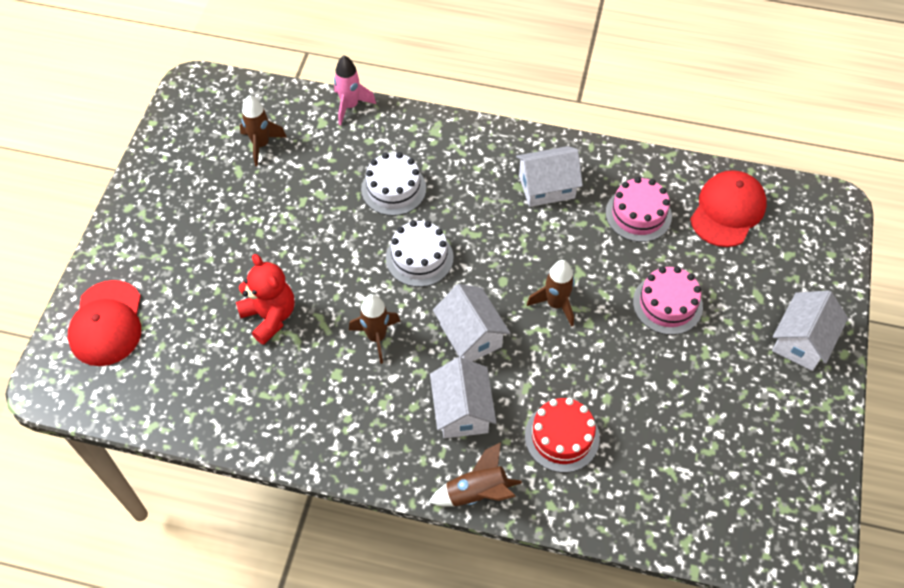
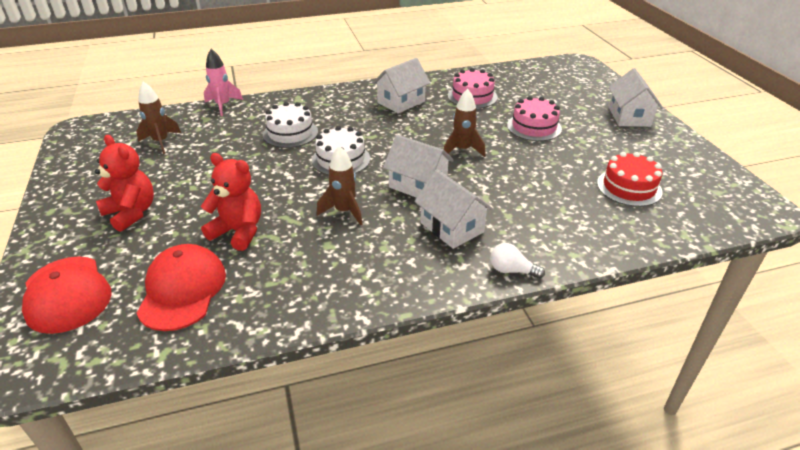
camera: 30 degrees left, 20 degrees down
brown rocket [429,442,522,507] -> white light bulb [490,243,545,279]
red cake [525,398,600,473] -> red cake moved to [597,152,663,207]
red cap [690,170,767,247] -> red cap moved to [137,244,226,331]
none -> red teddy bear [95,135,154,232]

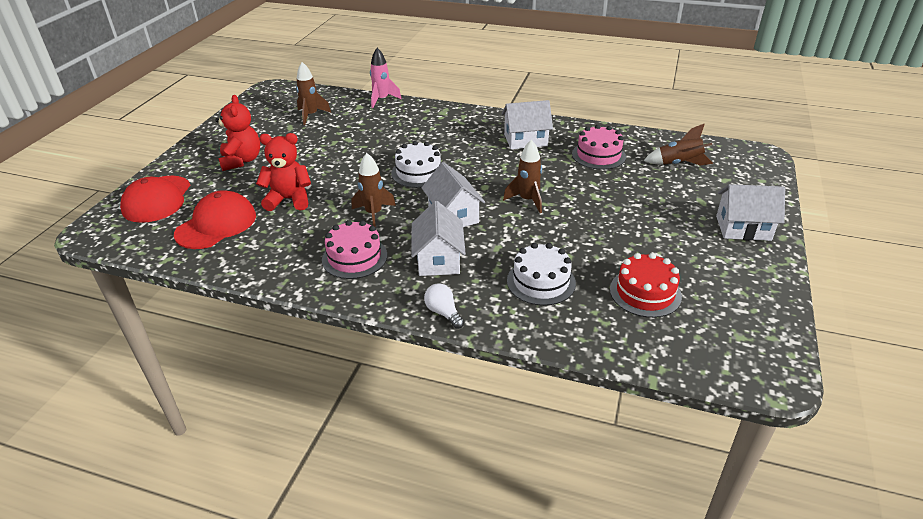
camera: 35 degrees right, 0 degrees up
red teddy bear [201,153,261,251] -> red teddy bear turned 60 degrees counterclockwise [256,133,311,211]
white cake [263,102,318,148] -> white cake moved to [507,243,576,306]
pink cake [507,96,562,141] -> pink cake moved to [322,220,388,279]
white house [608,68,663,127] -> white house turned 60 degrees clockwise [716,184,785,241]
none -> brown rocket [644,124,713,165]

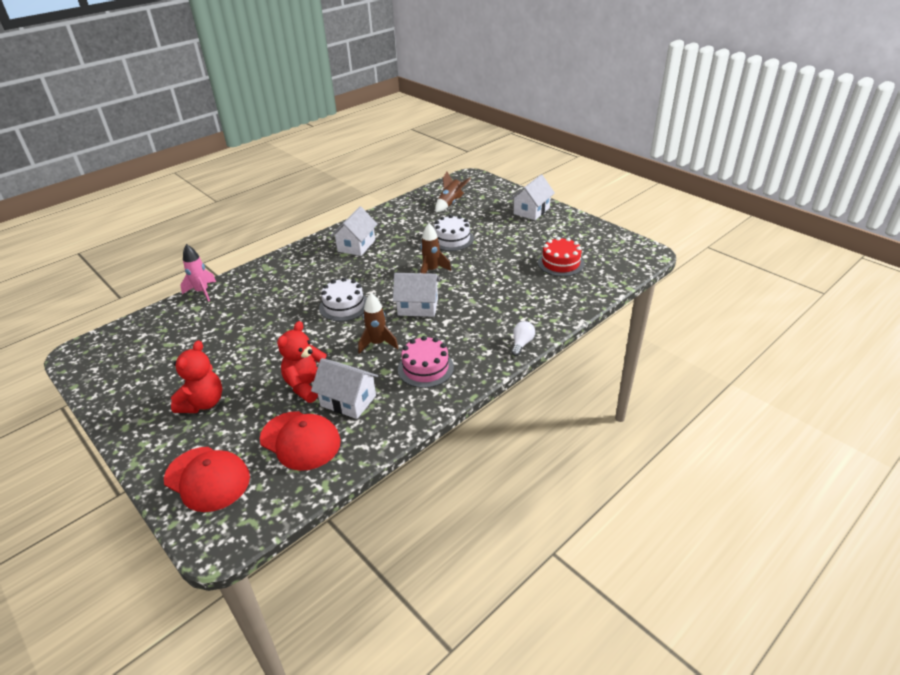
camera: 60 degrees left, 0 degrees up
red cap [174,190,256,249] -> red cap turned 150 degrees clockwise [260,411,341,471]
red teddy bear [215,95,260,171] -> red teddy bear turned 90 degrees clockwise [171,341,222,413]
brown rocket [296,62,331,125] -> none
white house [411,201,466,276] -> white house moved to [311,358,379,419]
white light bulb [424,283,464,329] -> white light bulb turned 120 degrees clockwise [511,321,535,356]
white cake [507,243,576,306] -> white cake moved to [434,215,474,251]
pink cake [572,125,626,170] -> none

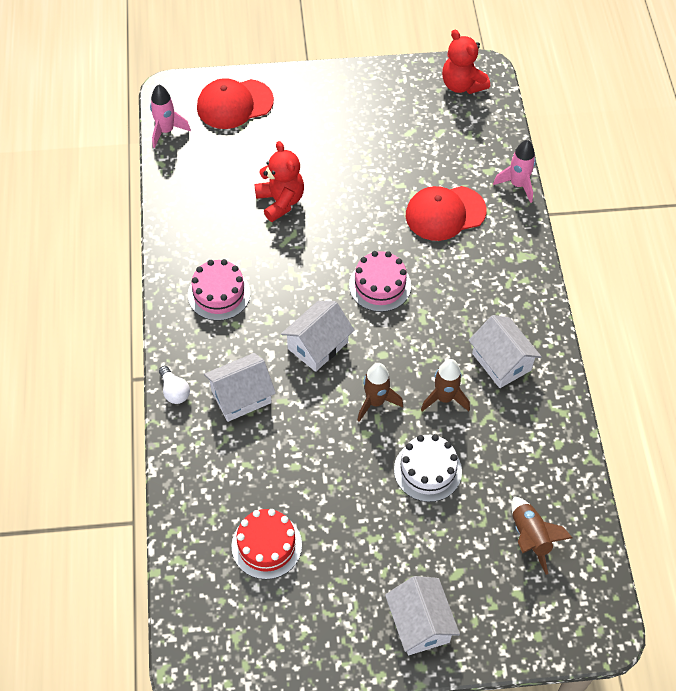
camera: 125 degrees right, 20 degrees up
red teddy bear [171,341,222,413] -> red teddy bear moved to [442,29,490,94]
red cap [260,411,341,471] -> red cap moved to [406,186,487,241]
white house [311,358,379,419] -> white house moved to [204,353,276,422]
white cake [319,277,367,321] -> pink cake [349,251,411,312]
brown rocket [358,293,399,354] -> brown rocket moved to [421,359,470,412]
none -> pink rocket [150,84,191,148]

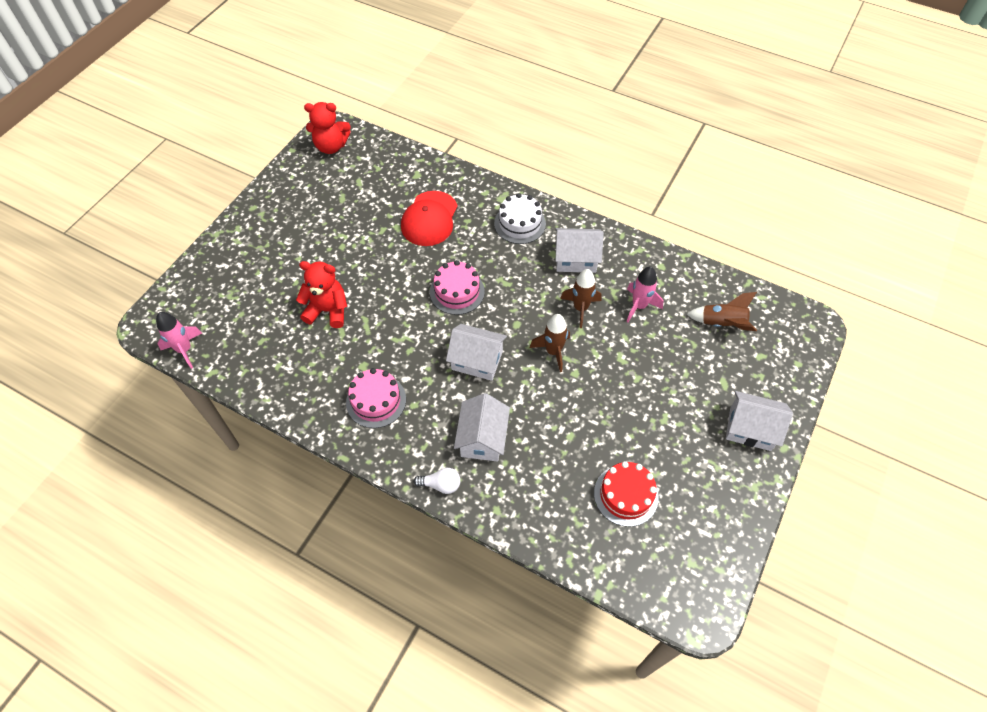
camera: 55 degrees left, 0 degrees up
red cap [197,78,274,129] -> none
white house [281,301,354,372] -> white house turned 60 degrees counterclockwise [446,324,507,381]
white cake [394,434,462,502] -> white cake moved to [494,193,546,244]
pink rocket [493,140,536,203] -> pink rocket moved to [626,266,663,322]

